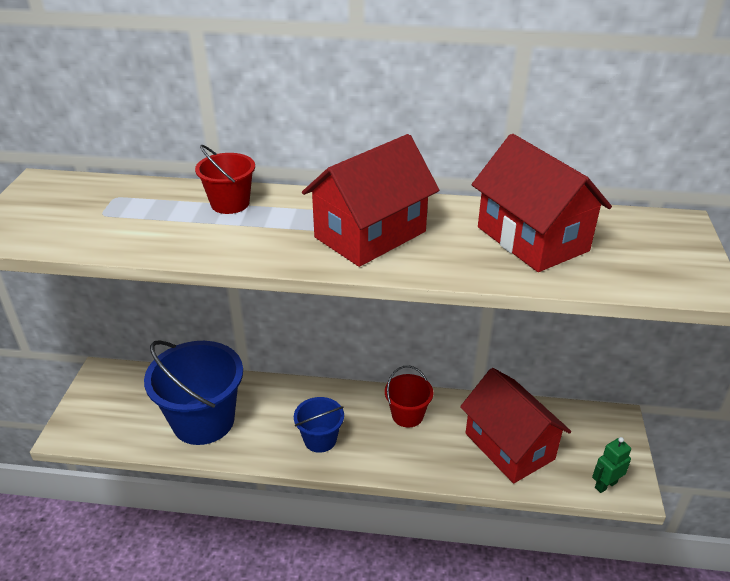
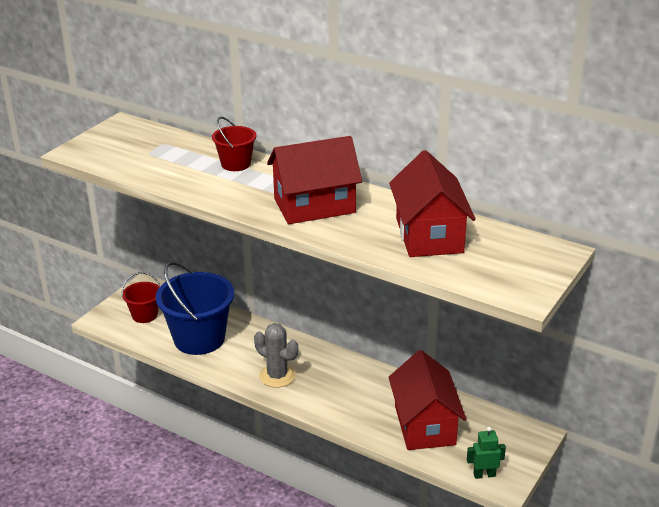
camera: 25 degrees right, 5 degrees down
blue bucket [294,397,344,453] -> grey cactus [254,323,298,388]
red bucket [385,366,433,428] -> red bucket moved to [122,272,161,323]

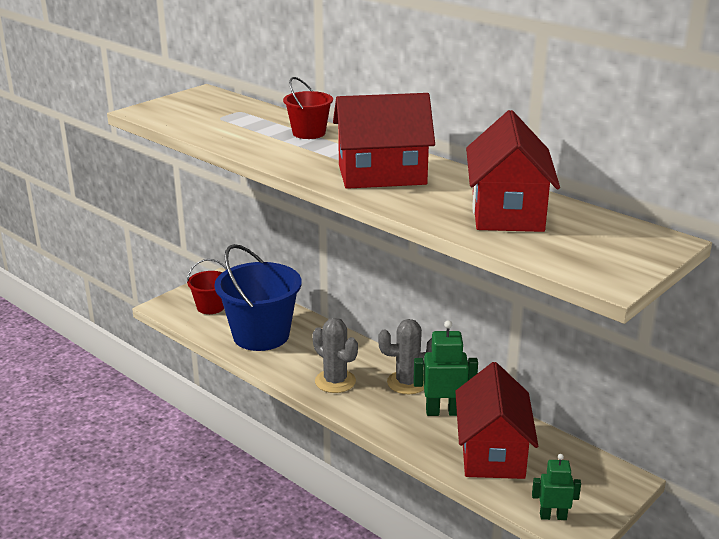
camera: 10 degrees right, 5 degrees down
none -> grey cactus [378,319,432,394]
none -> green robot [413,320,478,416]

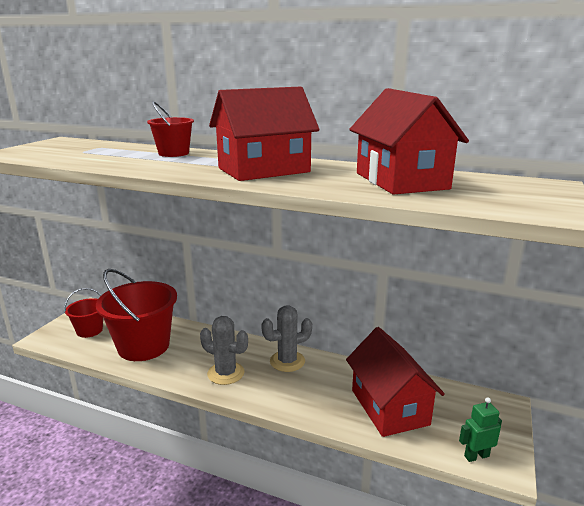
camera: 20 degrees left, 5 degrees down
blue bucket [214,244,302,351] -> red bucket [96,269,177,361]
green robot [413,320,478,416] -> none

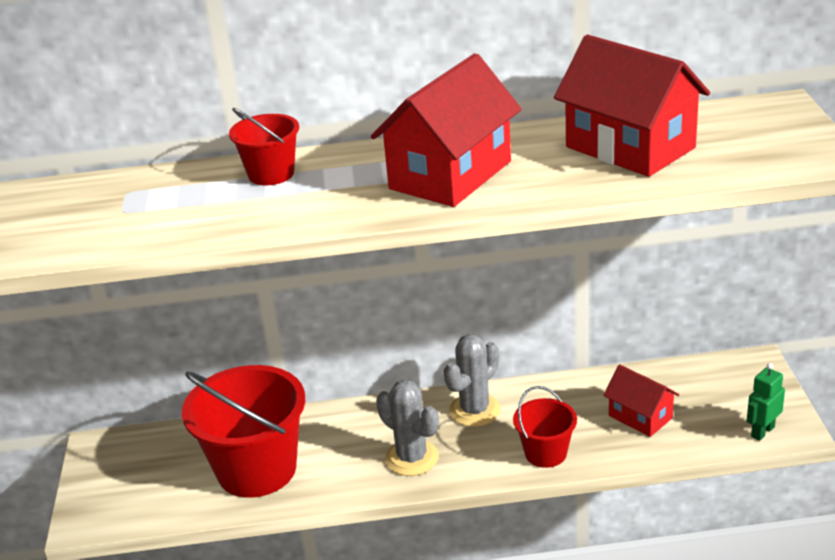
camera: 25 degrees left, 10 degrees up
red bucket [64,288,103,338] -> red bucket moved to [513,386,577,468]
grey cactus [200,316,248,385] -> grey cactus turned 45 degrees clockwise [376,380,439,476]
red house [346,327,445,437] -> red house [603,364,679,437], size x0.56

